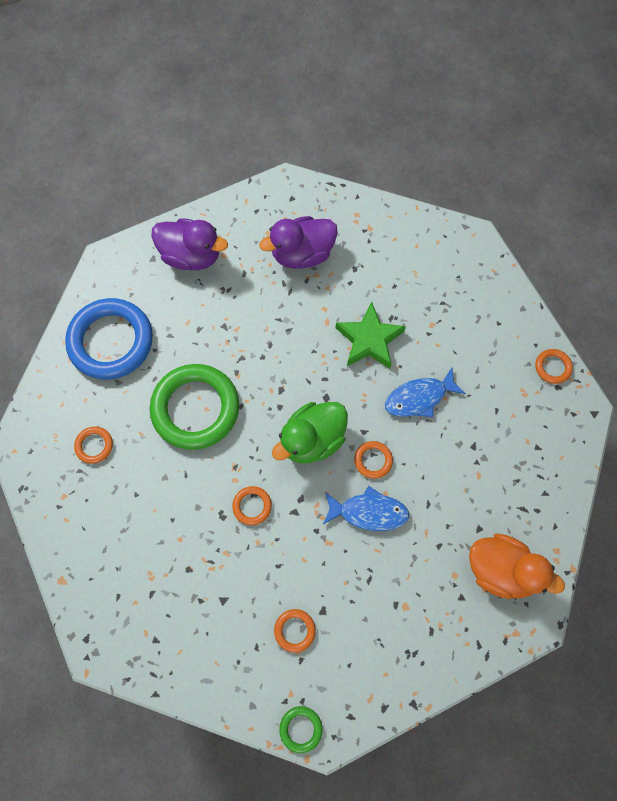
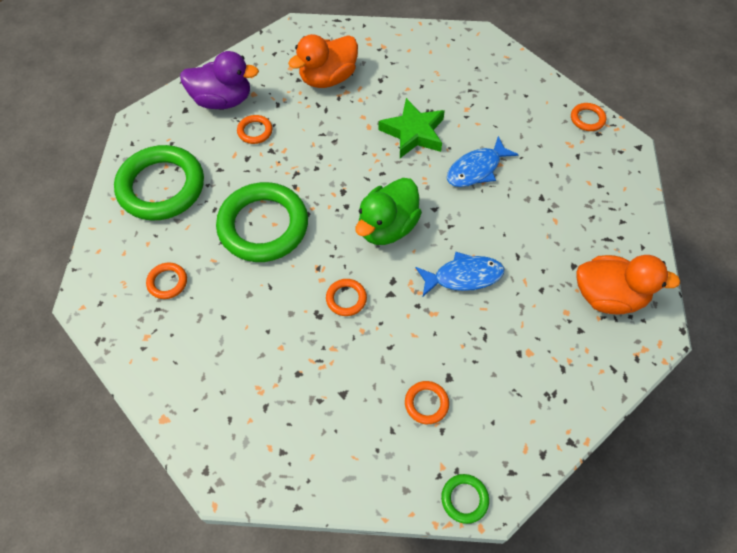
camera: 15 degrees left, 10 degrees down
blue ring [65,298,153,379] -> green ring [114,145,204,221]
purple duck [259,216,338,269] -> orange duck [288,34,358,88]
orange ring [354,441,393,479] -> orange ring moved to [237,115,273,144]

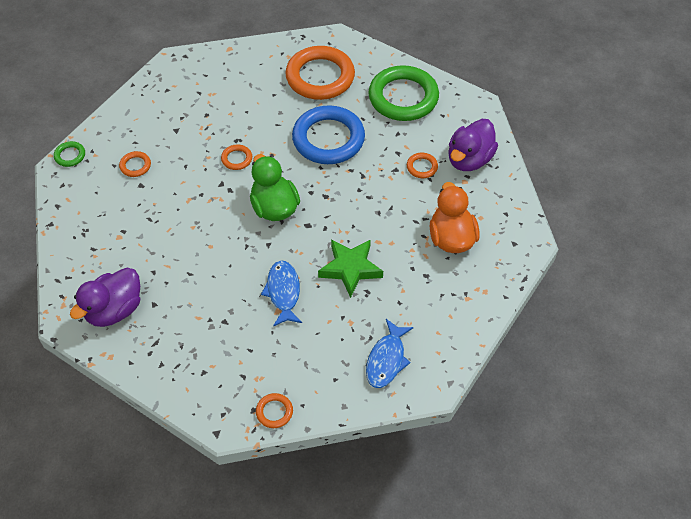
camera: 120 degrees right, 5 degrees down
orange ring [146,262,187,299] -> orange ring [285,46,355,100], size x2.36
green ring [216,182,308,262] -> blue ring [292,105,365,164]
blue fish [416,252,504,296] -> blue fish moved to [366,319,414,388]
orange duck [576,255,680,314] -> purple duck [70,267,140,327]

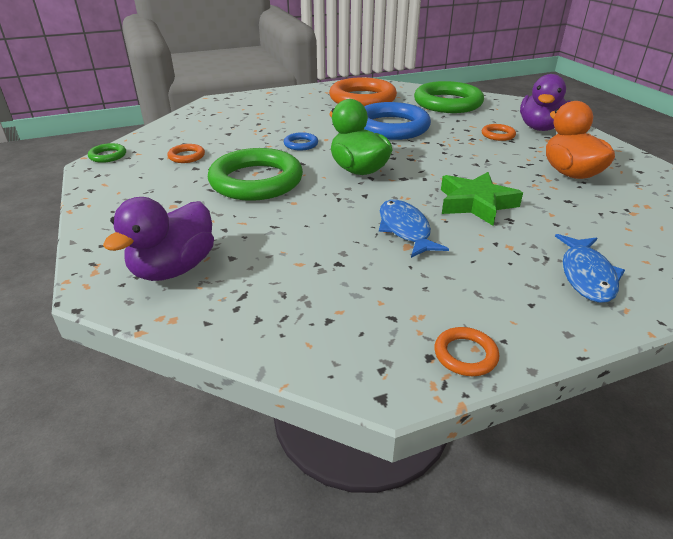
camera: 10 degrees left, 20 degrees down
orange ring [221,144,252,170] -> blue ring [284,132,318,150]
none -> green ring [208,148,303,201]

